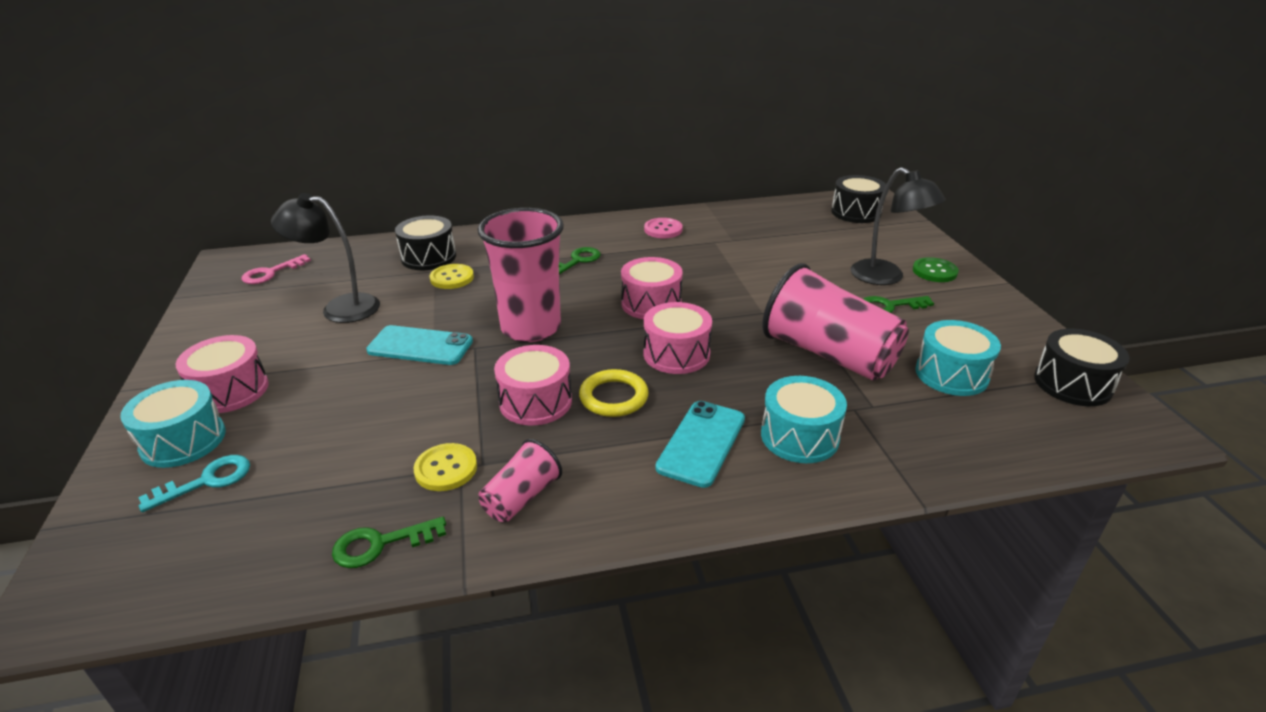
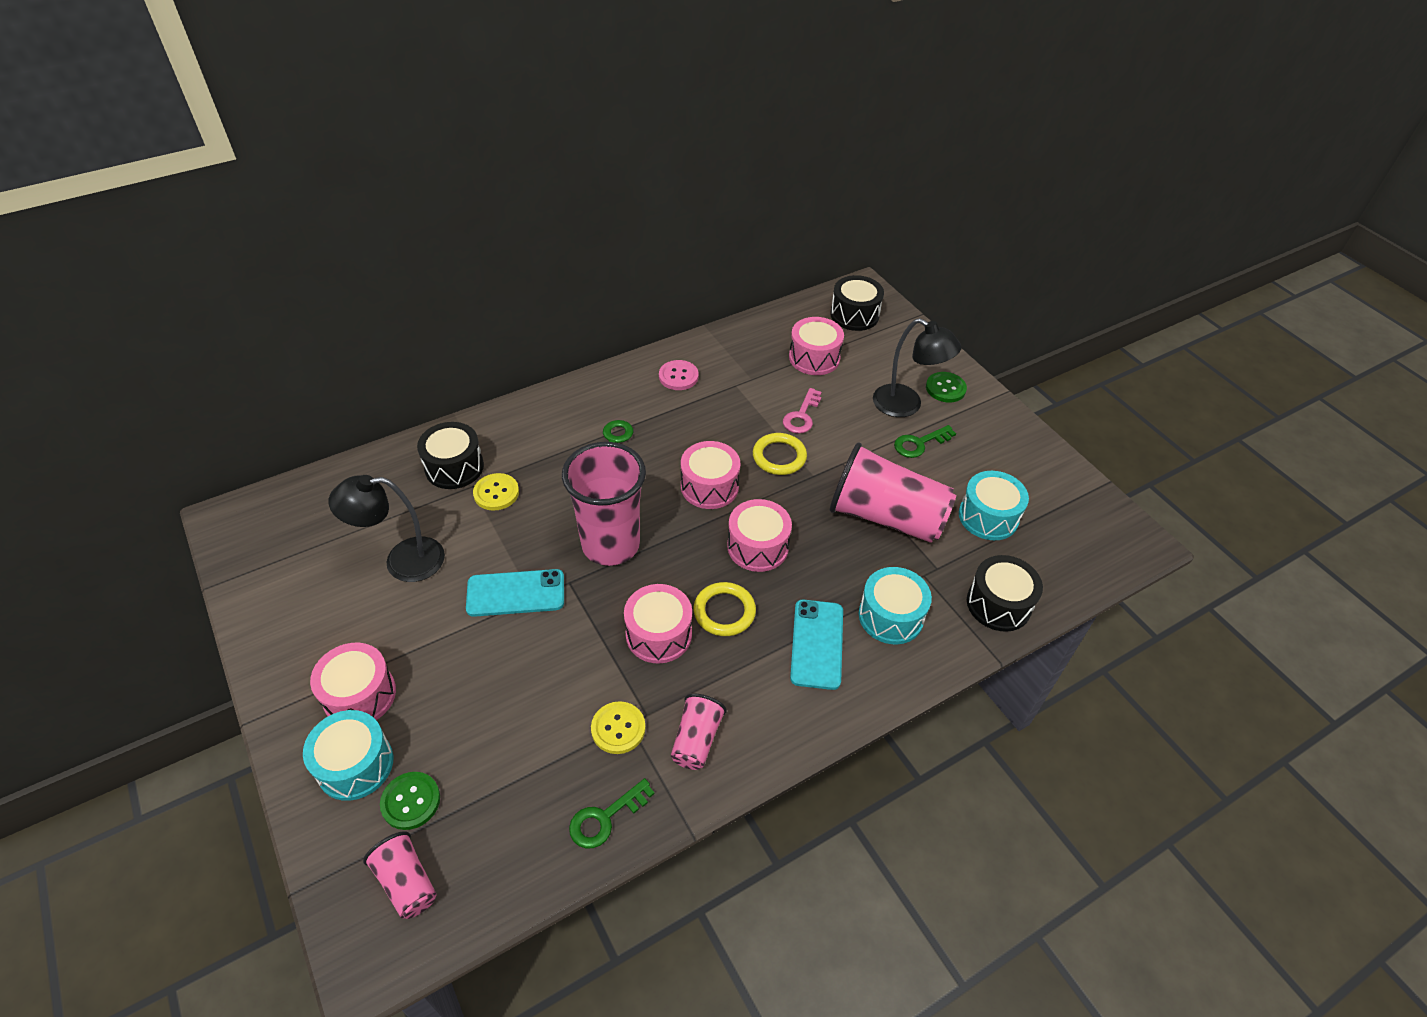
camera: 20 degrees left, 15 degrees up
turquoise key [138,455,250,512] -> green button [380,772,440,830]
pink key [241,254,311,284] -> pink key moved to [783,388,821,434]
black drum [1034,328,1130,406] -> black drum moved to [967,555,1043,632]
none -> pink cup [363,831,437,919]
none -> yellow ring [753,433,807,475]
none -> pink drum [789,317,844,375]

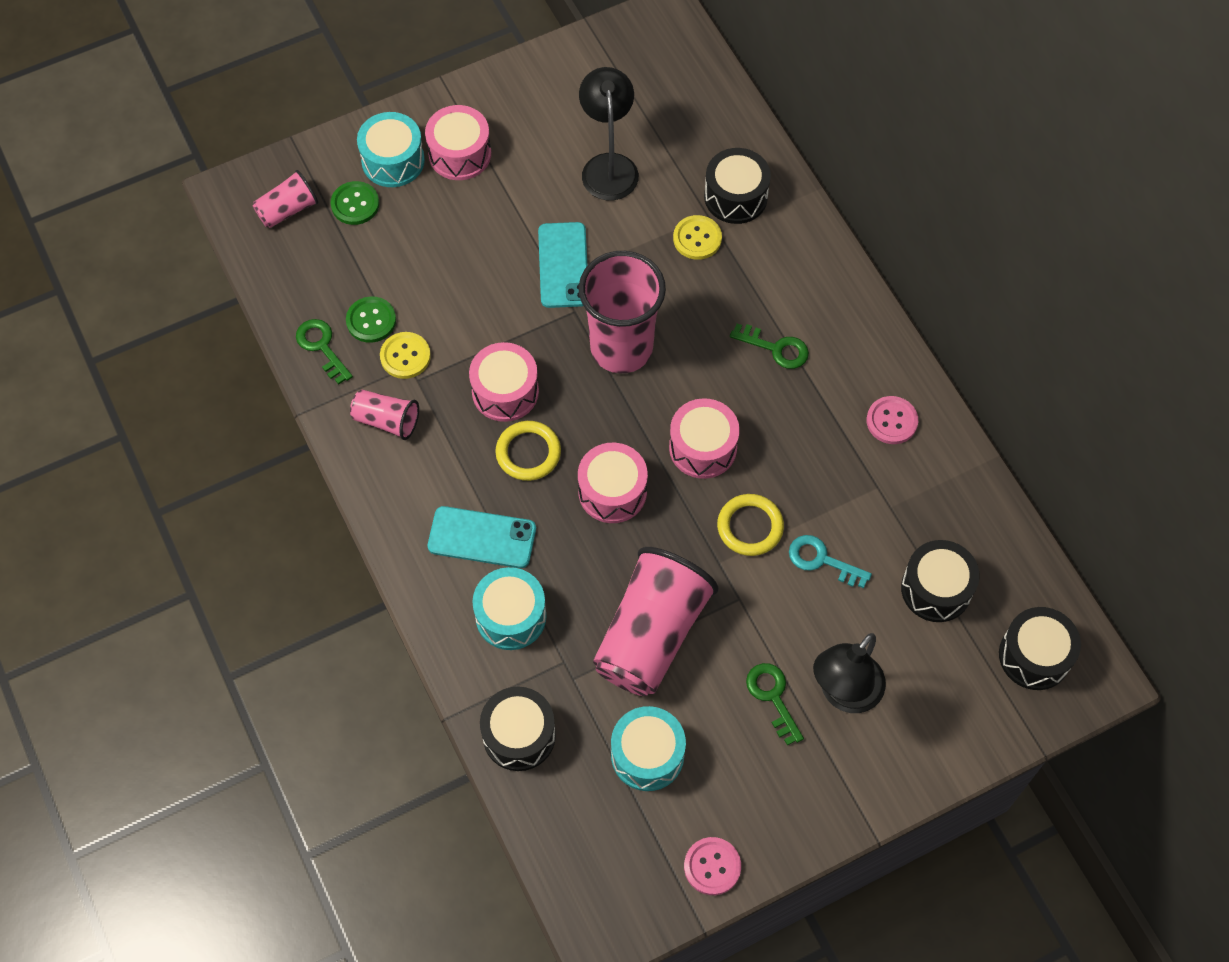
camera: 95 degrees right, 15 degrees up
pink key [783,388,821,434] -> turquoise key [789,535,872,588]
pink drum [789,317,844,375] -> black drum [901,540,980,622]
green button [926,372,967,402] -> green button moved to [346,296,396,343]
none -> pink button [684,837,741,895]

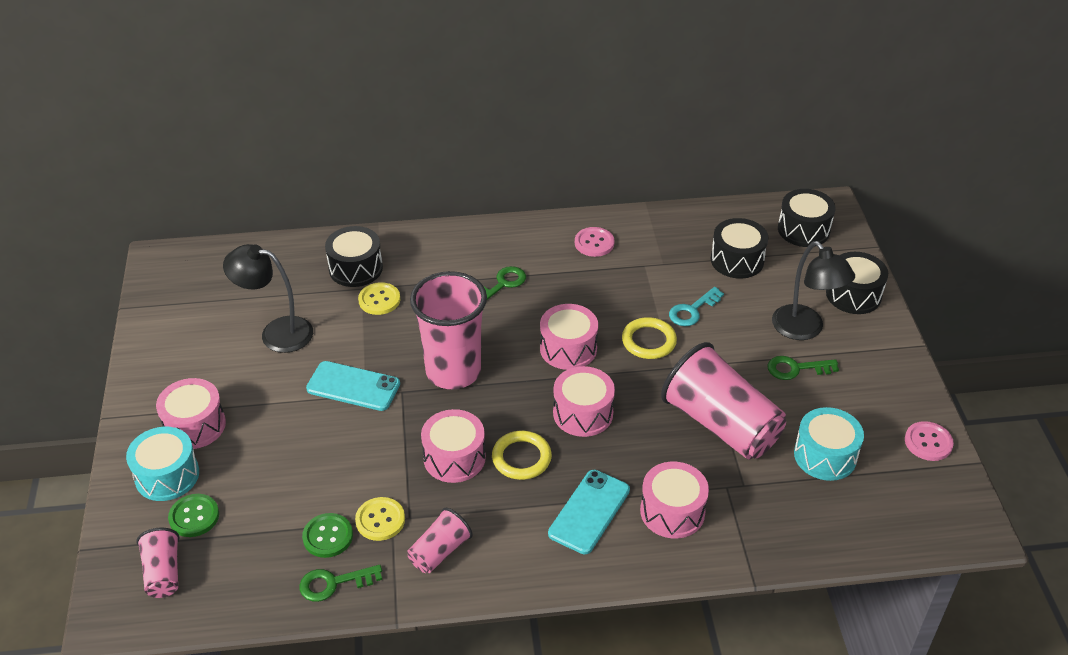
camera: 70 degrees left, 20 degrees down
turquoise drum [473,567,546,650] -> pink drum [640,462,709,539]
black drum [480,687,556,771] -> black drum moved to [826,252,888,314]

